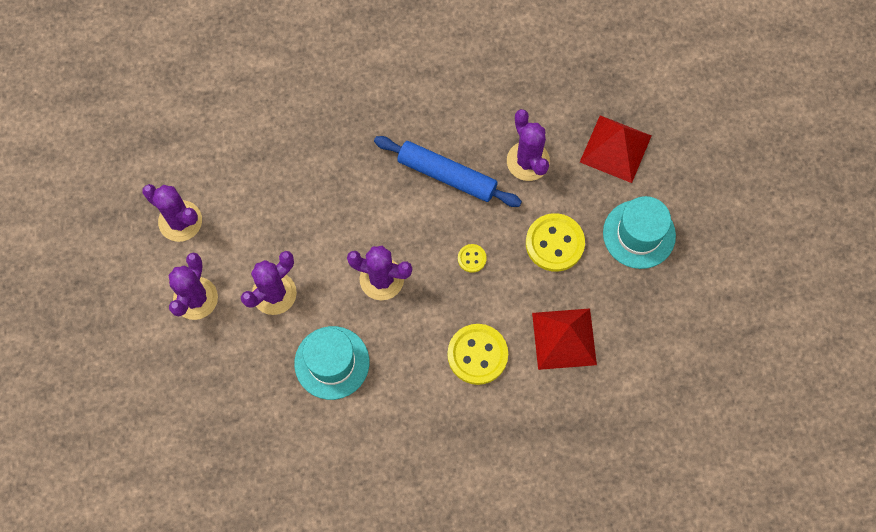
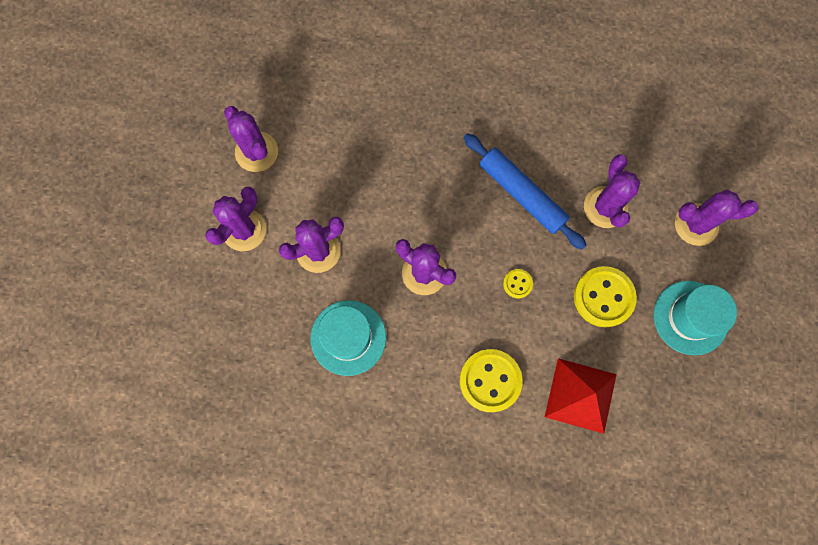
camera: 20 degrees right, 5 degrees up
red pyramid [580,115,651,183] -> purple cactus [675,190,758,246]

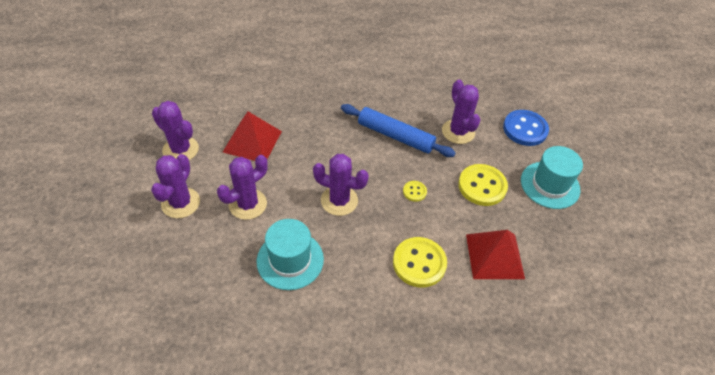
camera: 20 degrees left, 25 degrees down
purple cactus [675,190,758,246] -> blue button [503,110,549,146]
none -> red pyramid [223,112,282,161]

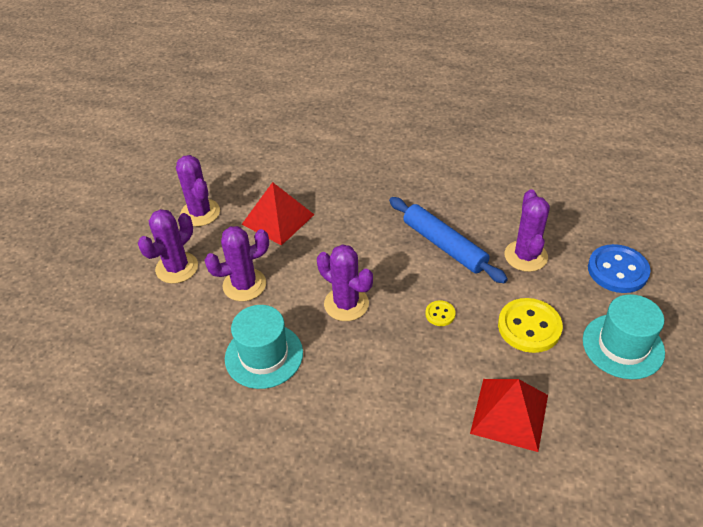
camera: 25 degrees right, 5 degrees down
yellow button [393,237,447,288] -> none

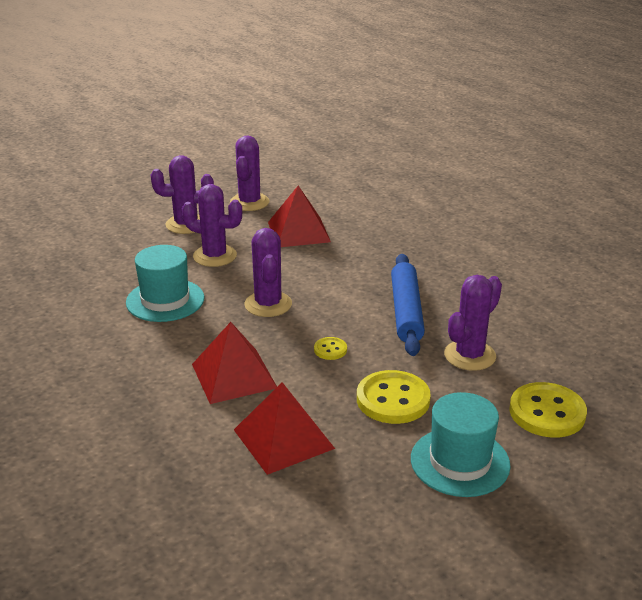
camera: 40 degrees right, 15 degrees down
blue button [588,244,651,293] -> yellow button [509,382,587,438]
none -> red pyramid [192,322,277,404]

